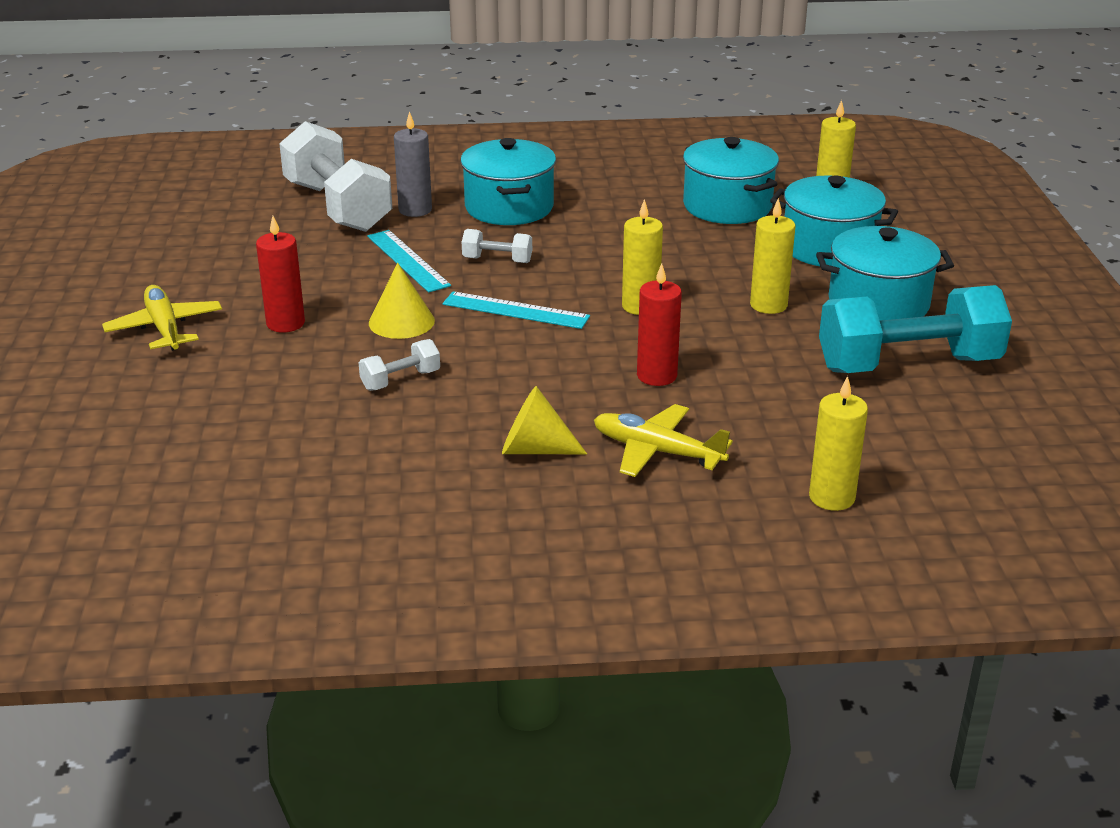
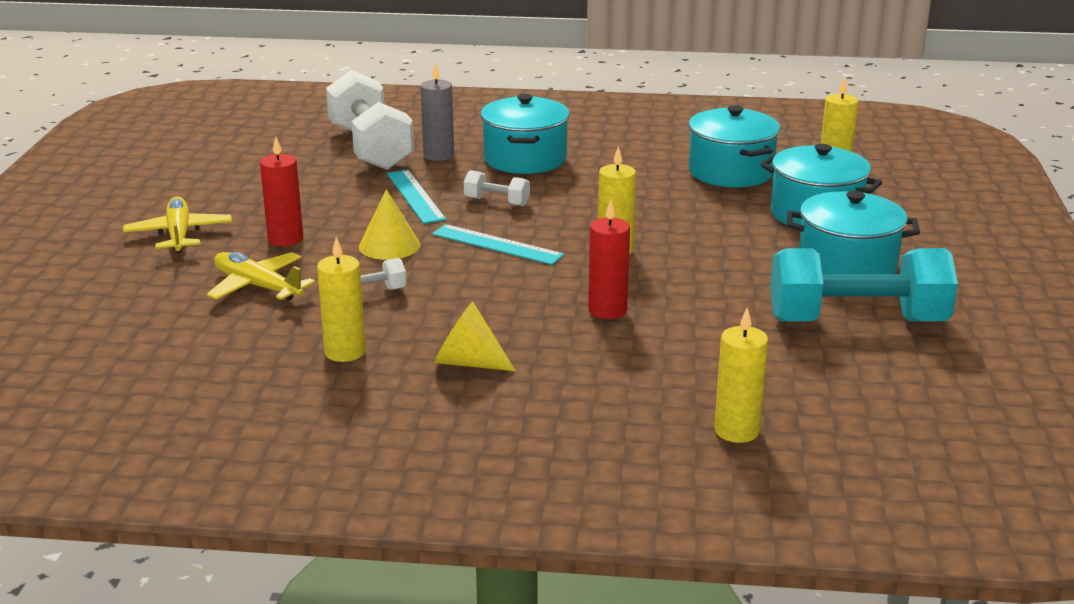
camera: 10 degrees right, 5 degrees down
yellow plane [594,404,733,477] -> yellow plane moved to [207,252,315,301]
yellow candle [750,198,795,314] -> yellow candle moved to [317,237,366,362]

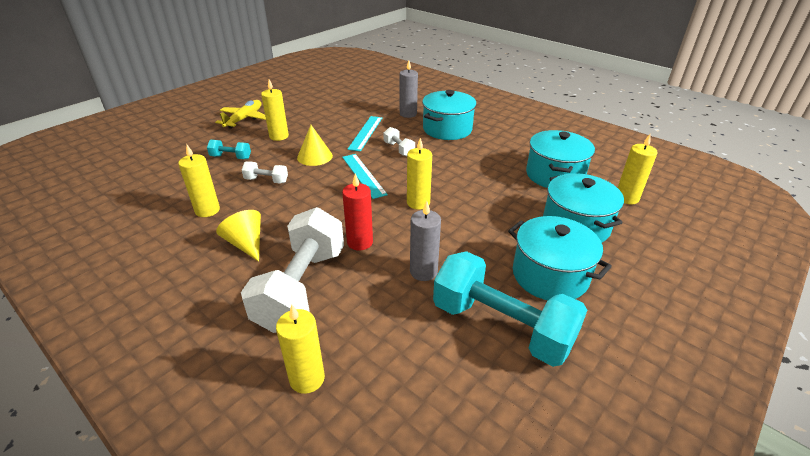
camera: 35 degrees right, 10 degrees up
yellow plane [207,252,315,301] -> turquoise dumbbell [207,140,251,159]
red candle [260,137,303,246] -> yellow candle [261,79,289,141]
white dumbbell [326,70,414,170] -> white dumbbell moved to [241,207,344,333]
none -> grey candle [410,201,441,281]

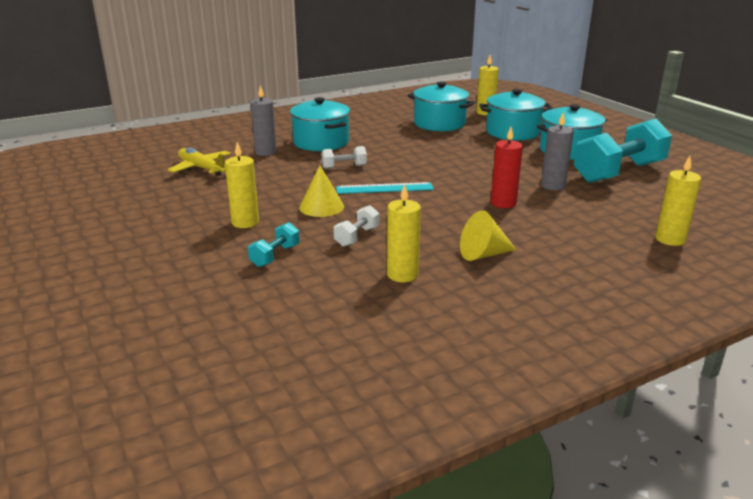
camera: 70 degrees left, 10 degrees down
yellow plane [215,100,266,129] -> yellow plane moved to [168,148,231,176]
white dumbbell [241,207,344,333] -> none
turquoise ruler [347,116,382,152] -> none
yellow candle [407,138,432,210] -> none

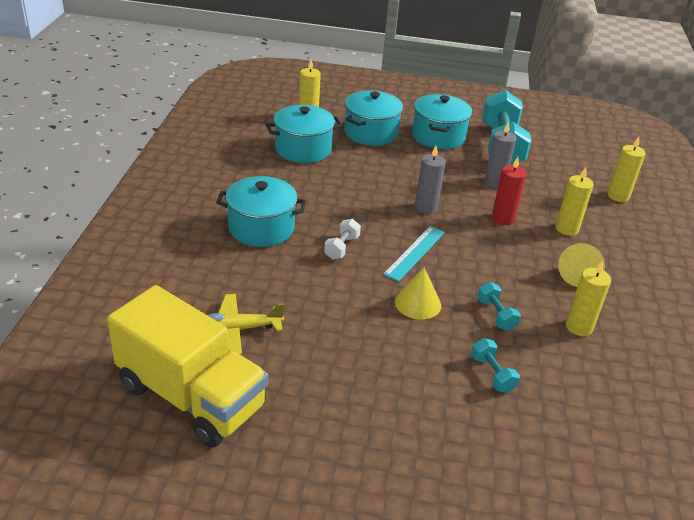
camera: 55 degrees left, 10 degrees up
yellow candle [225,142,259,228] -> yellow candle moved to [555,167,594,236]
grey candle [250,85,277,156] -> grey candle moved to [415,146,446,214]
white dumbbell [334,205,380,247] -> turquoise dumbbell [477,282,521,331]
none -> yellow truck [107,285,268,447]

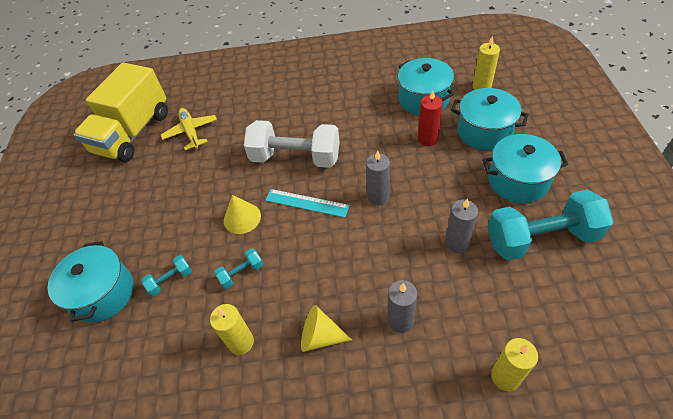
camera: 85 degrees right, 15 degrees up
turquoise pot [216,176,306,247] -> turquoise pot moved to [47,241,134,323]
white dumbbell [324,219,361,259] -> white dumbbell [244,120,340,168], size x2.29
red candle [492,157,526,225] -> red candle moved to [418,90,443,146]
yellow candle [555,167,594,236] -> grey candle [388,280,417,333]

